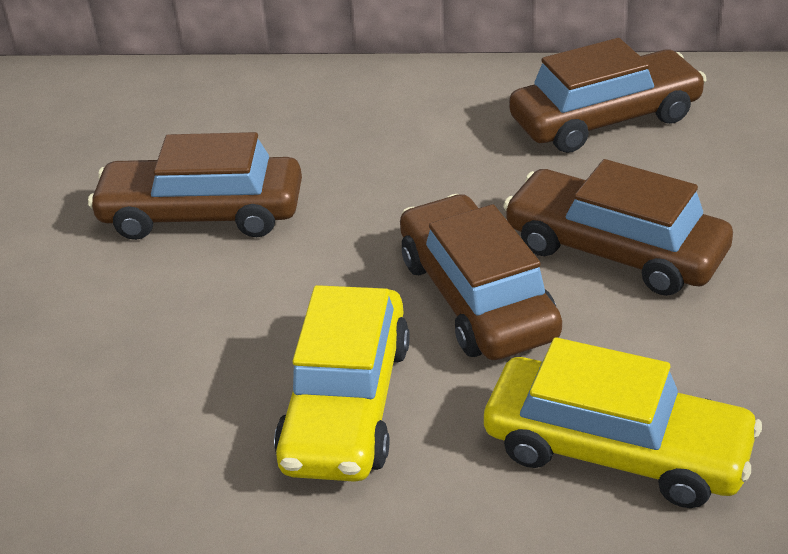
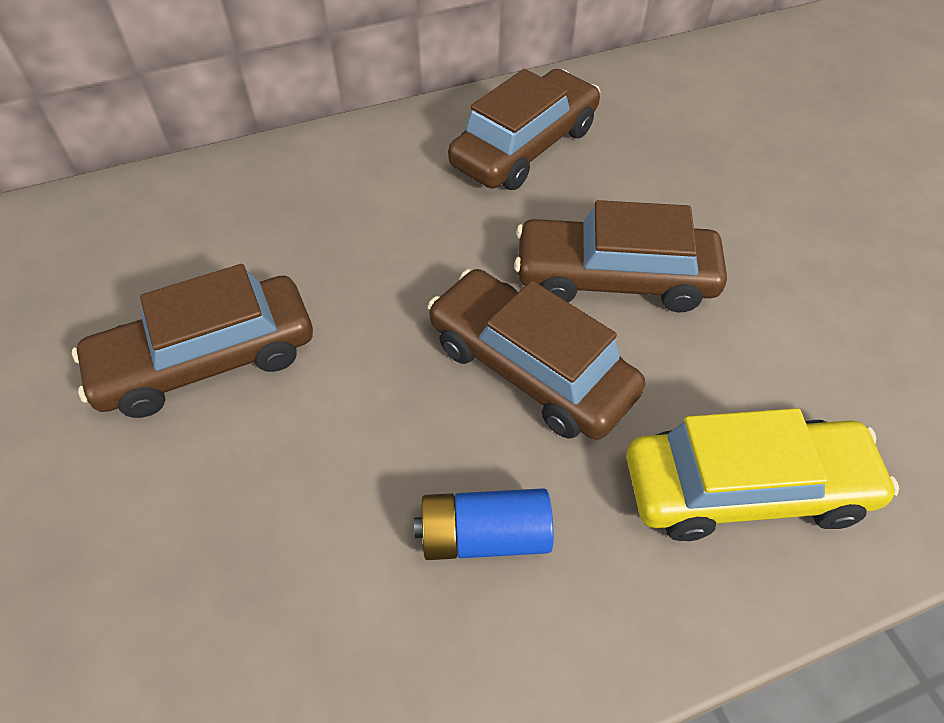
camera: 30 degrees left, 15 degrees up
yellow car [274,285,410,482] -> blue battery [414,488,553,560]

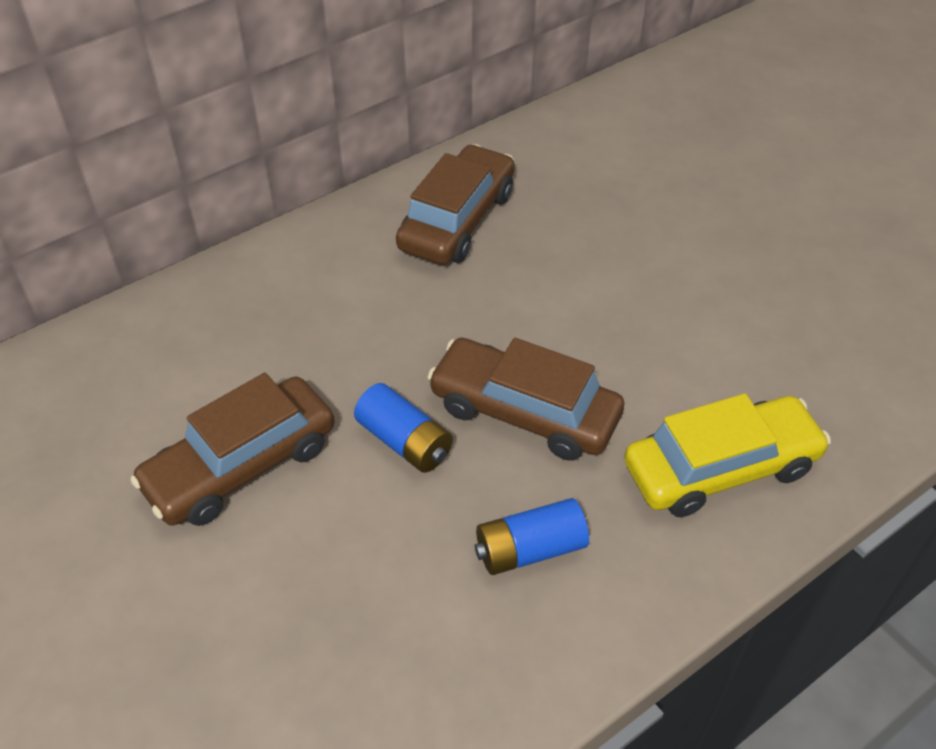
camera: 15 degrees left, 5 degrees down
brown car [514,200,727,312] -> none
none -> blue battery [354,383,453,473]

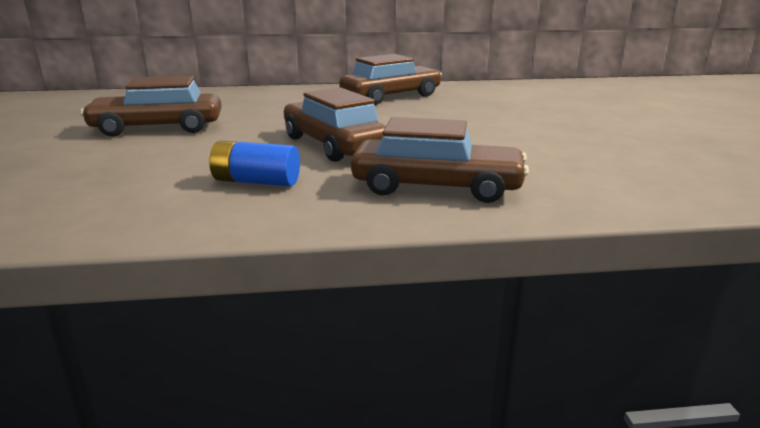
camera: 30 degrees right, 25 degrees down
blue battery [354,383,453,473] -> none
yellow car [624,393,831,517] -> brown car [351,117,529,203]

